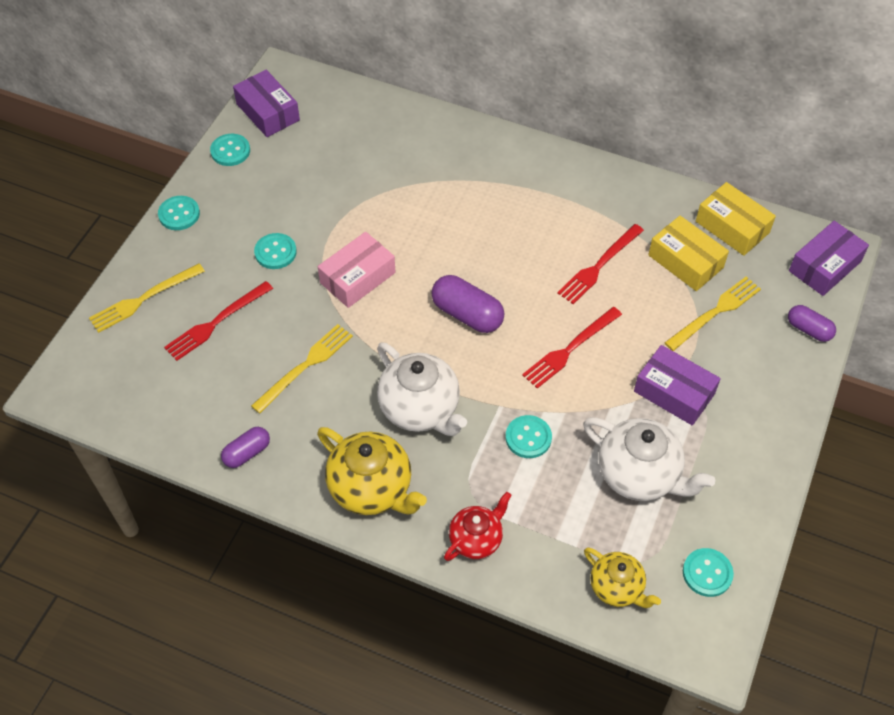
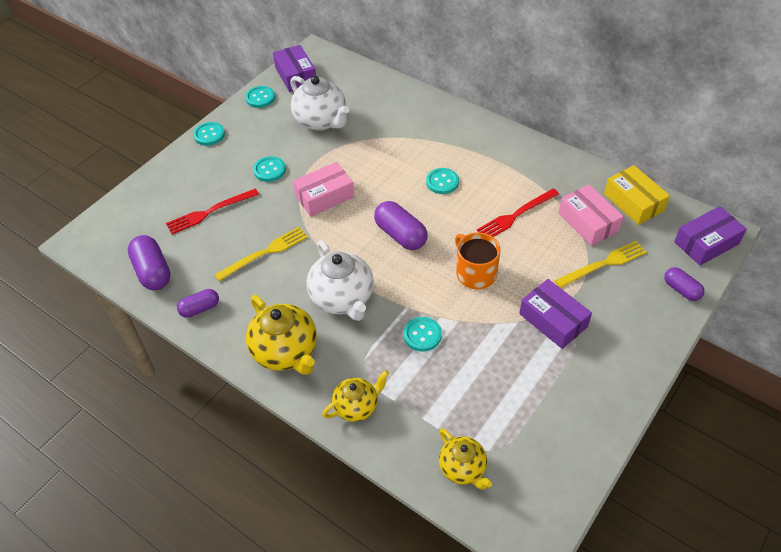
camera: 15 degrees right, 5 degrees down
yellow fork [89,264,205,333] -> none
red teapot [444,492,512,561] -> yellow teapot [322,370,389,422]
red fork [522,307,622,388] -> orange mug [455,232,501,289]
white teapot [583,418,715,501] -> white teapot moved to [290,76,349,131]
yellow box [648,216,729,291] -> pink box [559,185,624,246]
turquoise button [683,548,734,597] -> turquoise button moved to [426,168,459,194]
none -> purple capsule [128,235,171,290]

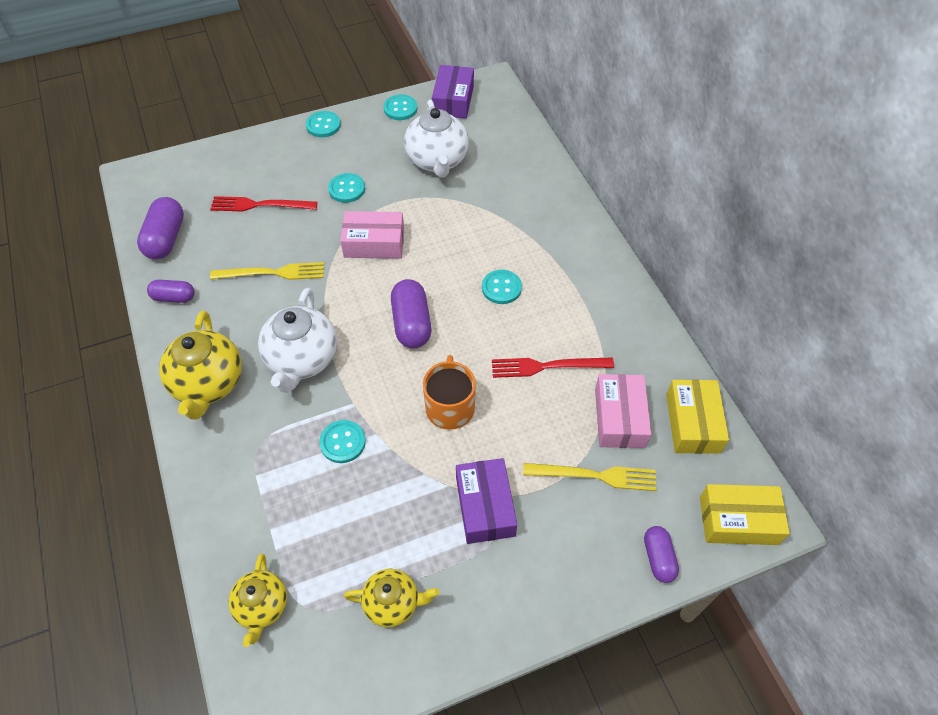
camera: 30 degrees right, 5 degrees up
yellow teapot [322,370,389,422] -> yellow teapot moved to [344,569,439,628]
purple box [674,206,747,265] -> yellow box [700,484,790,545]

